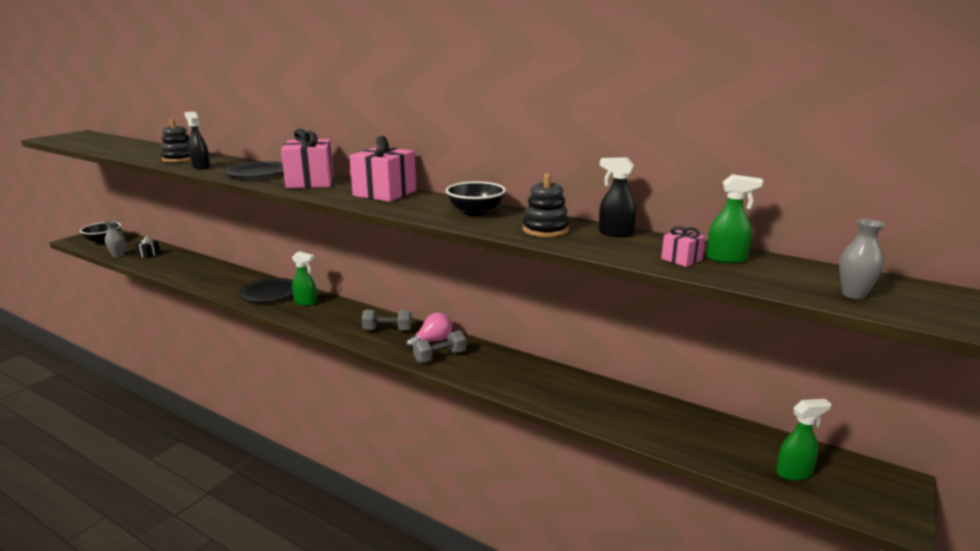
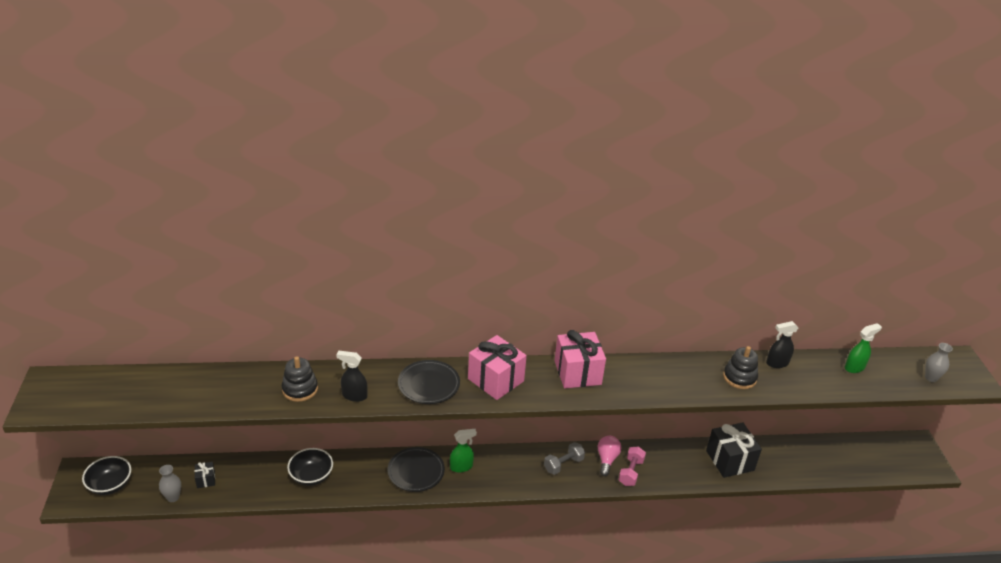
camera: 40 degrees left, 15 degrees up
grey dumbbell [413,330,467,363] -> pink dumbbell [618,447,646,486]
black bowl [446,182,506,216] -> black bowl moved to [287,448,333,486]
pink gift [661,226,705,267] -> none
green spray bottle [776,399,831,481] -> none
none -> black gift [706,422,762,478]

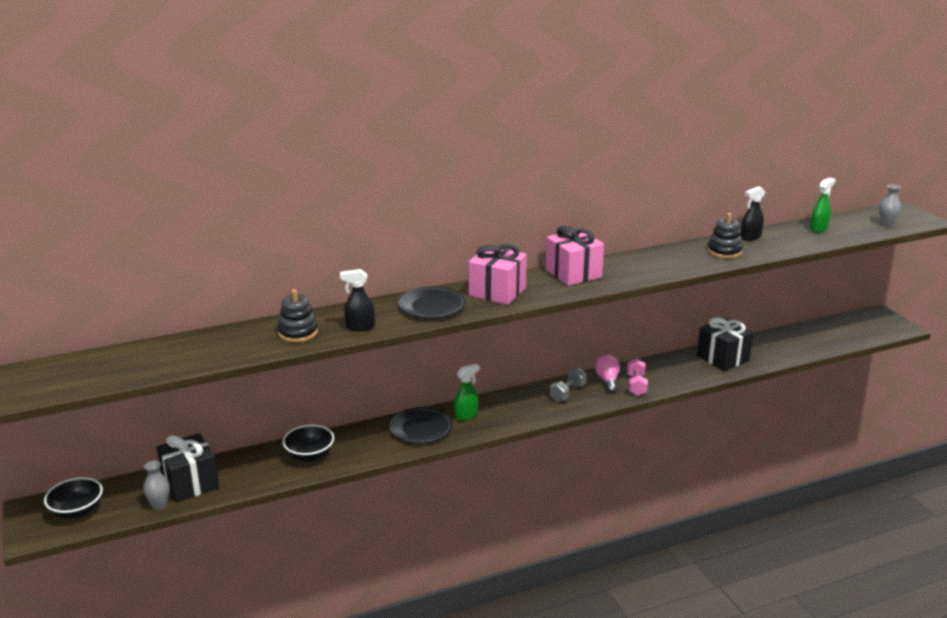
camera: 15 degrees left, 10 degrees down
black gift [194,462,215,488] -> black gift [157,433,219,503], size x2.16

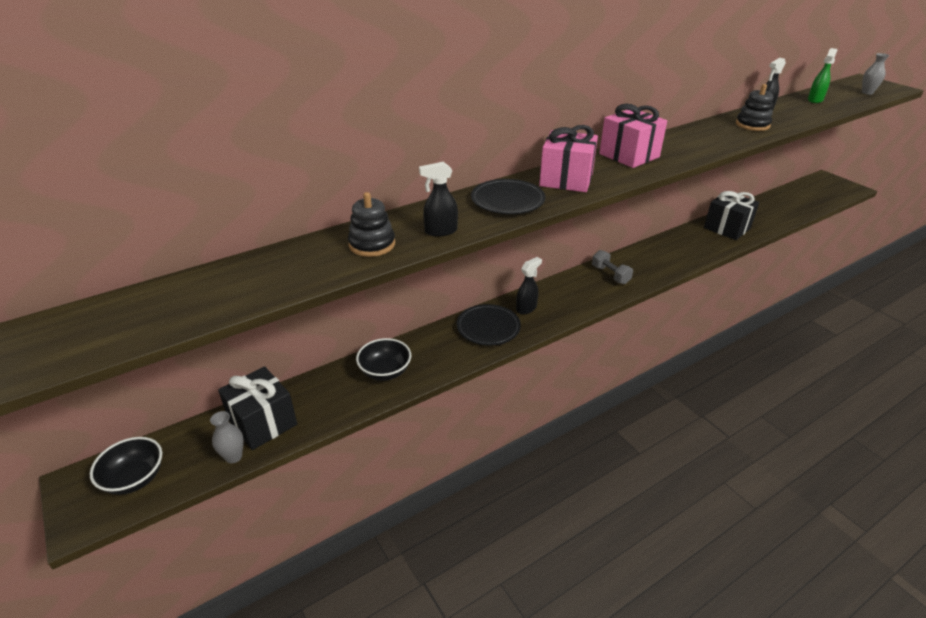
camera: 10 degrees left, 10 degrees up
green spray bottle [454,364,480,421] -> black spray bottle [516,257,542,314]
grey dumbbell [550,367,587,402] -> grey dumbbell turned 60 degrees counterclockwise [592,250,633,284]
pink light bulb [595,355,620,393] -> none
pink dumbbell [627,358,648,396] -> none

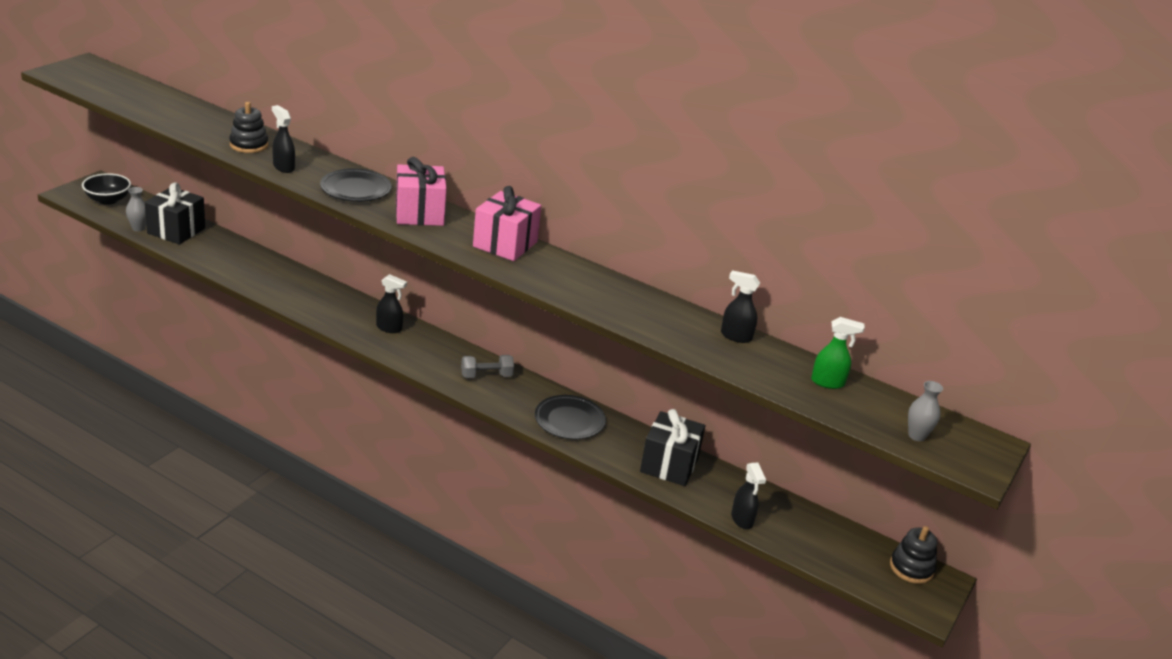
camera: 60 degrees right, 5 degrees down
black bowl [356,338,411,381] -> none
black plate [457,304,521,346] -> black plate moved to [535,395,606,439]
grey dumbbell [592,250,633,284] -> grey dumbbell turned 45 degrees clockwise [461,355,514,378]
black stacking toy [736,84,774,131] -> black stacking toy moved to [890,526,937,584]
none -> black spray bottle [731,462,766,529]

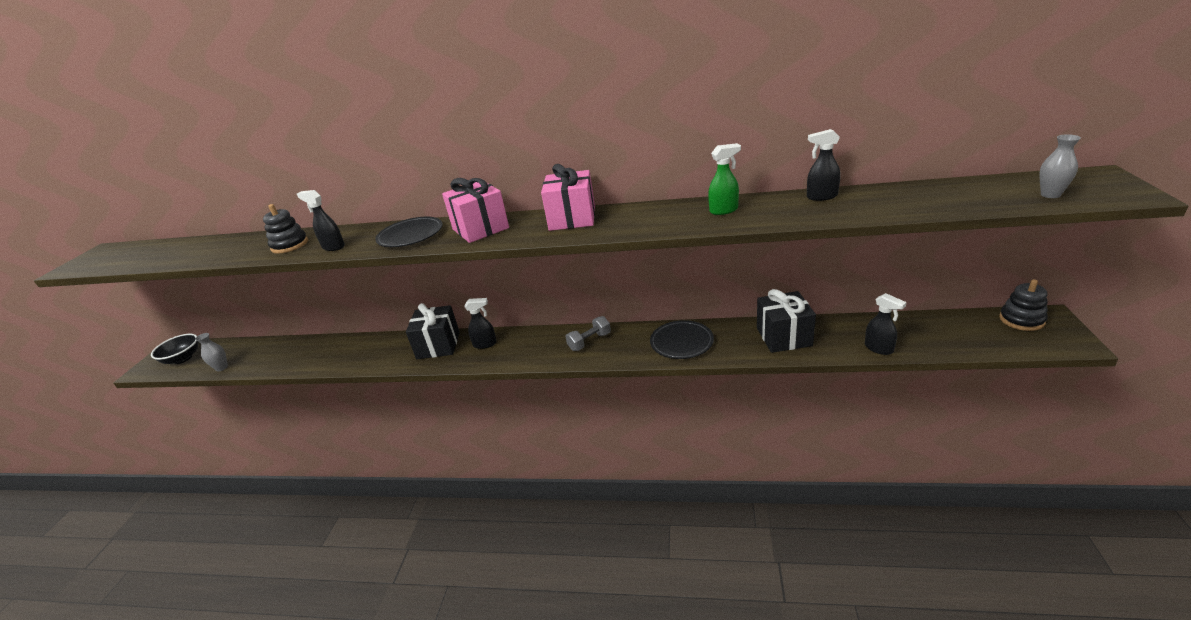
camera: 15 degrees left, 0 degrees up
black gift [145,182,205,245] -> black gift moved to [406,303,460,359]
green spray bottle [811,317,865,389] -> green spray bottle moved to [708,143,741,215]

